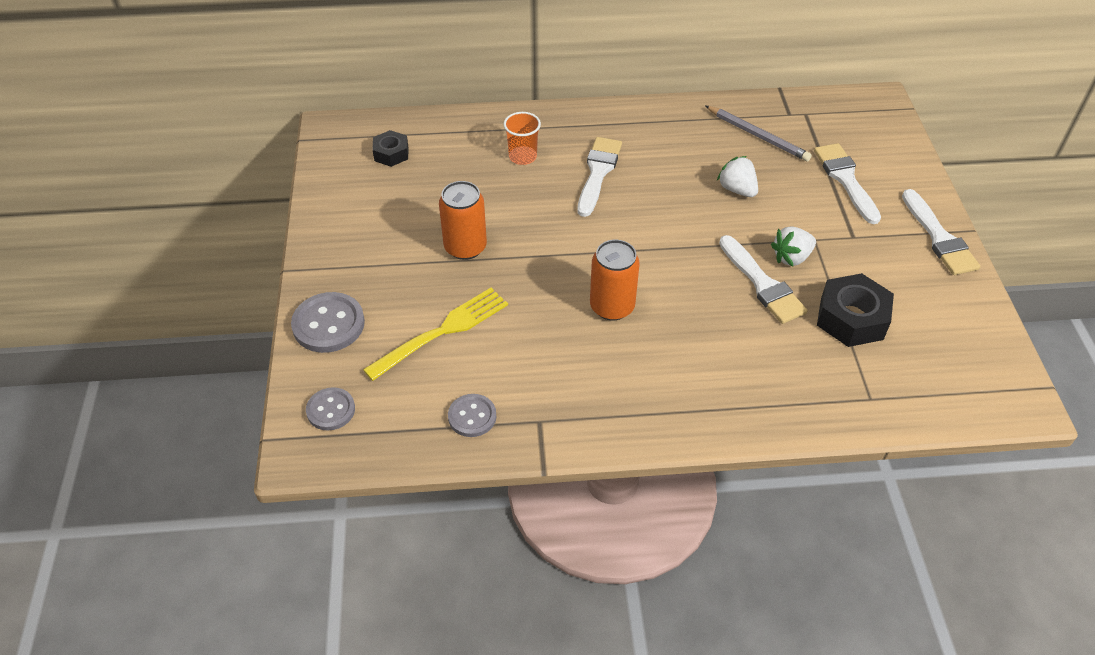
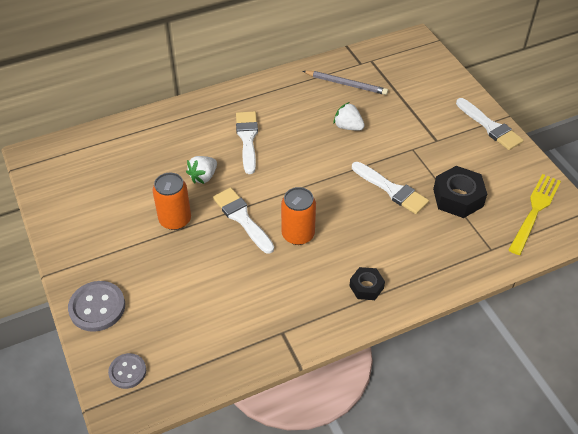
camera: 20 degrees left, 0 degrees up
yellow fork [363,288,508,381] -> yellow fork moved to [508,174,561,255]
black nut [372,130,408,167] -> black nut moved to [349,267,385,300]
grey button [448,394,496,437] -> none
orange cup [504,112,541,165] -> none
white strawberry [771,226,816,266] -> white strawberry moved to [186,156,217,184]
white brush [814,143,881,224] -> white brush moved to [213,188,274,254]

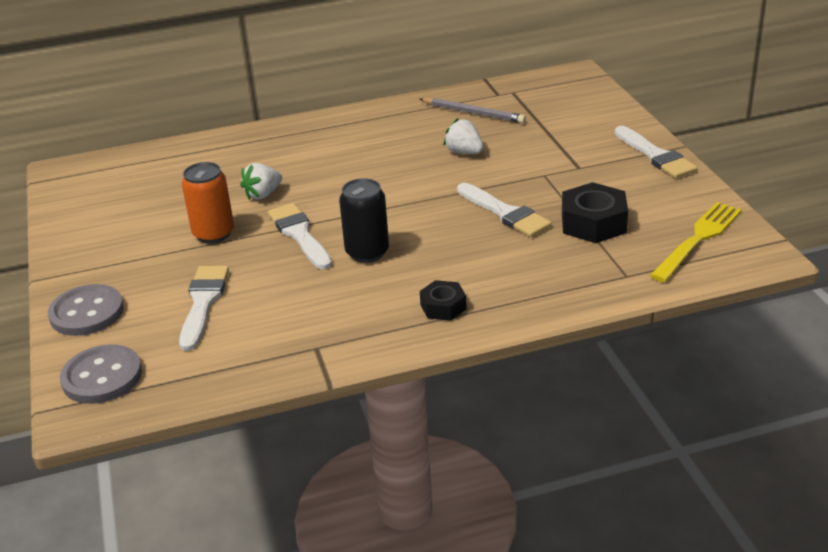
camera: 10 degrees right, 15 degrees down
grey button [108,353,146,389] -> grey button [60,344,142,404], size x1.59
white brush [236,111,258,174] -> white brush moved to [179,266,229,351]
orange can [281,187,316,245] -> black can [339,178,389,263]

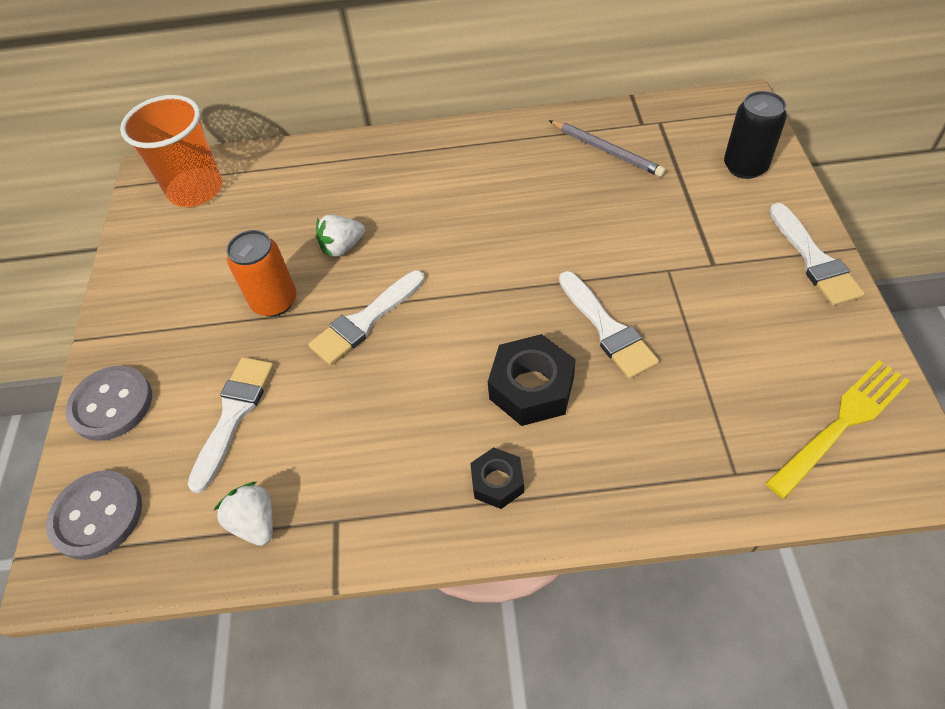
camera: 15 degrees right, 20 degrees up
white brush [268,203,332,270] -> white brush turned 120 degrees counterclockwise [308,270,425,365]
black can [339,178,389,263] -> black can moved to [724,91,787,179]
white strawberry [443,118,484,154] -> white strawberry moved to [213,482,273,546]
black nut [562,182,628,243] -> black nut moved to [488,334,576,426]
none -> orange cup [120,95,222,207]

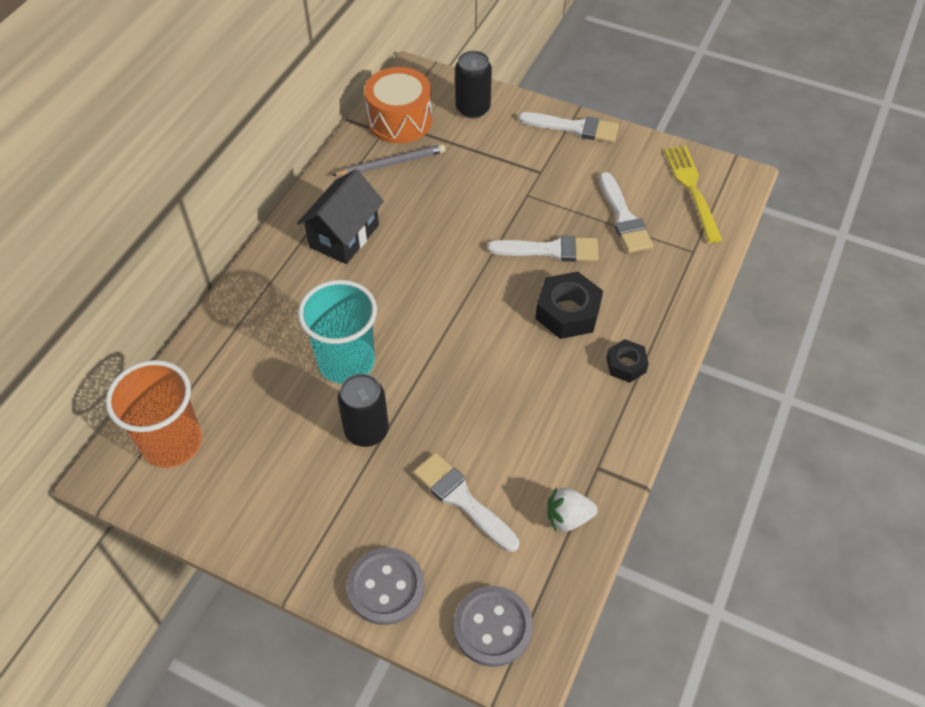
camera: 65 degrees left, 0 degrees up
orange can [227,230,297,317] -> black can [338,374,389,447]
white brush [308,270,425,365] -> white brush moved to [599,172,653,253]
white strawberry [316,214,365,257] -> turquoise cup [298,280,377,384]
none -> black house [297,169,384,264]
none -> orange drum [364,67,432,144]

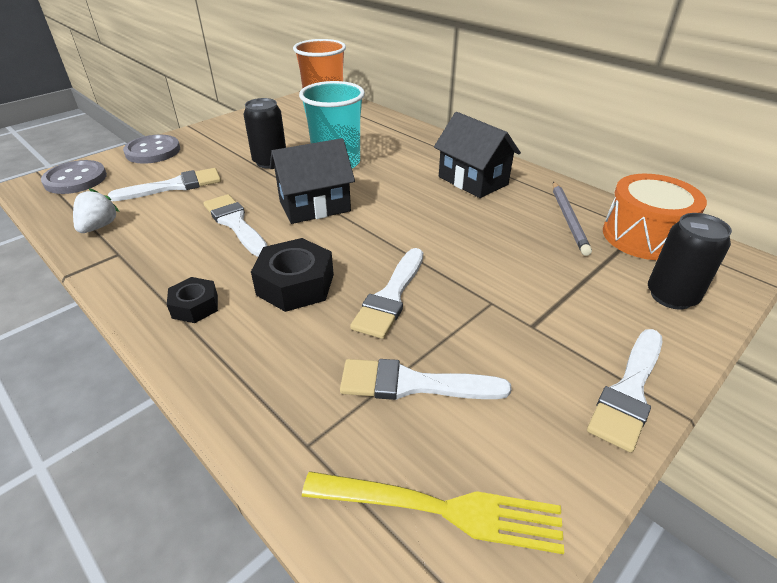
camera: 110 degrees right, 15 degrees down
none -> white brush [203,194,267,257]
none -> black house [270,138,355,224]

